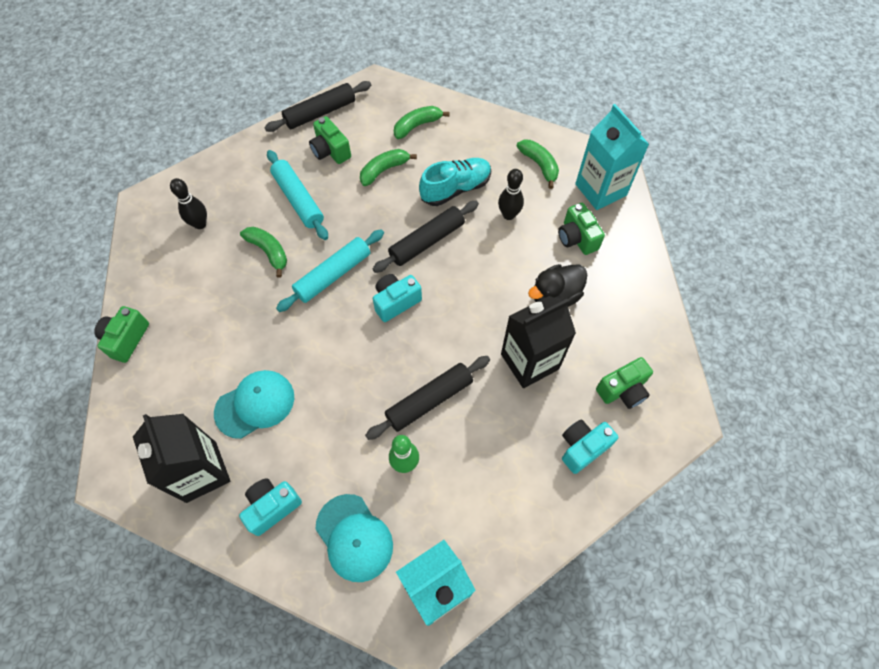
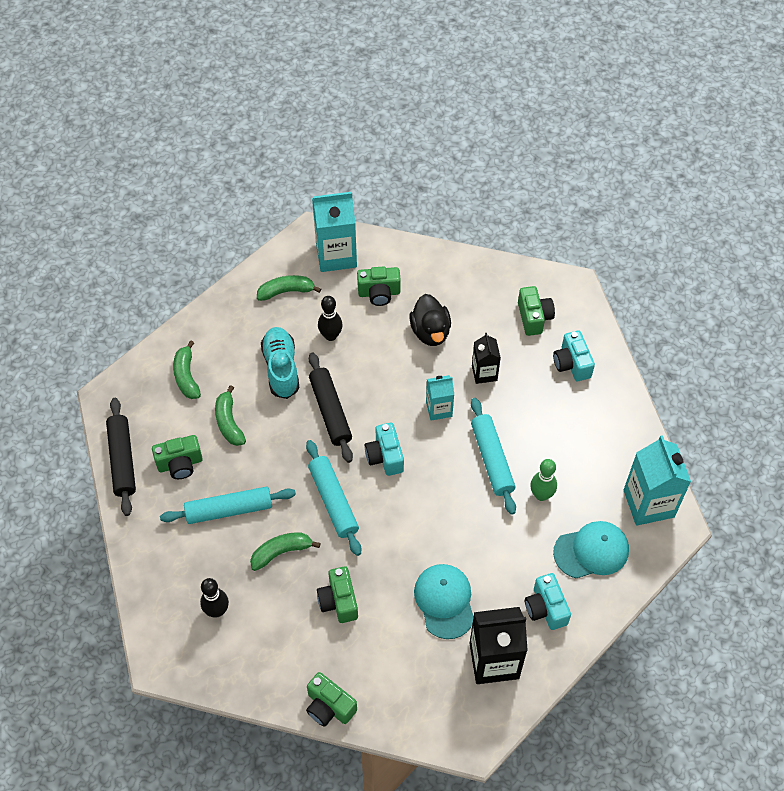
camera: 70 degrees left, 5 degrees down
black rolling pin [365,356,490,440] -> turquoise rolling pin [471,398,516,515]
black carton [501,296,576,388] -> black carton [472,333,501,384], size x0.57
none -> green camera [317,566,358,623]
none -> turquoise carton [426,375,454,421]

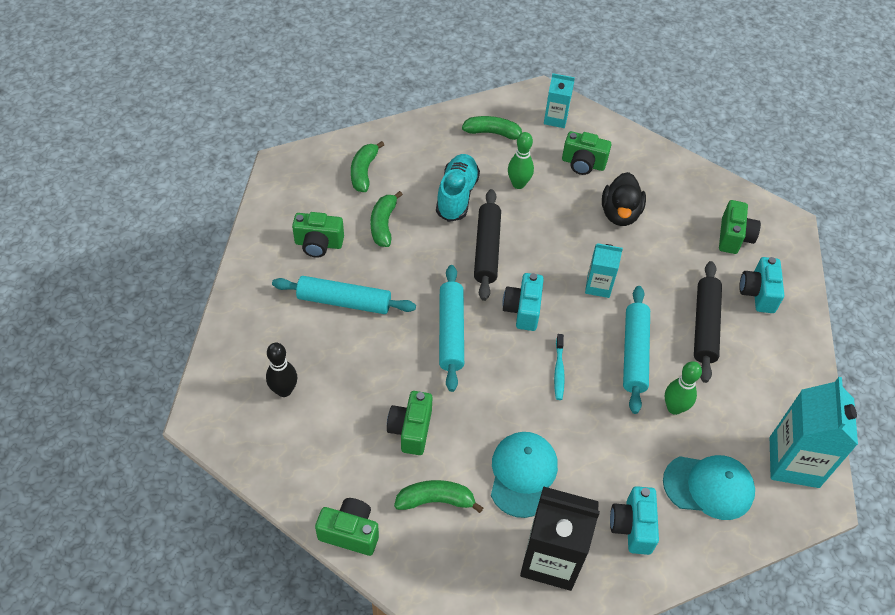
camera: 20 degrees right, 5 degrees down
black rolling pin [106,398,136,516] -> black rolling pin moved to [694,261,722,383]
green banana [250,532,321,571] -> green banana moved to [394,480,483,513]
green camera [306,672,357,727] -> green camera turned 135 degrees clockwise [315,498,379,556]
turquoise carton [312,192,357,272] -> turquoise carton [544,73,575,128], size x0.57
black bowling pin [318,296,343,341] -> green bowling pin [508,132,534,189]
black carton [472,333,501,384] -> none
none -> turquoise toothbrush [554,334,565,400]

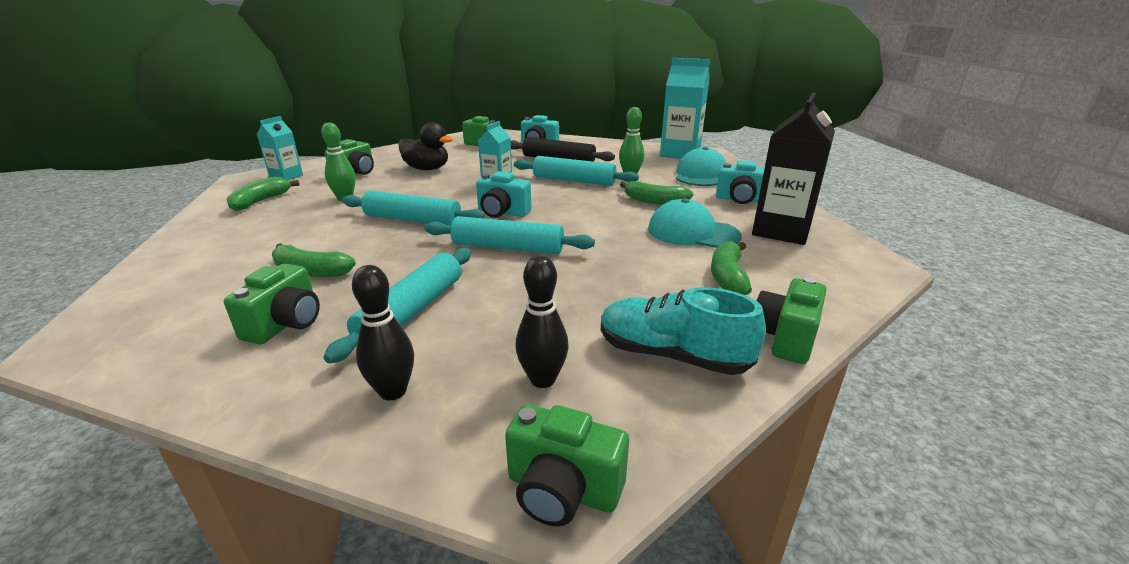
camera: 75 degrees left, 25 degrees down
green banana [351,141,384,192] -> green banana moved to [620,181,693,205]
green camera [387,391,432,455] -> green camera moved to [505,404,629,527]
turquoise shoe [436,154,480,222] -> turquoise shoe moved to [601,287,766,375]
black rolling pin [474,189,501,301] -> turquoise rolling pin [342,191,485,226]
turquoise toothbrush [554,334,565,400] -> none
none -> black bowling pin [352,265,414,401]

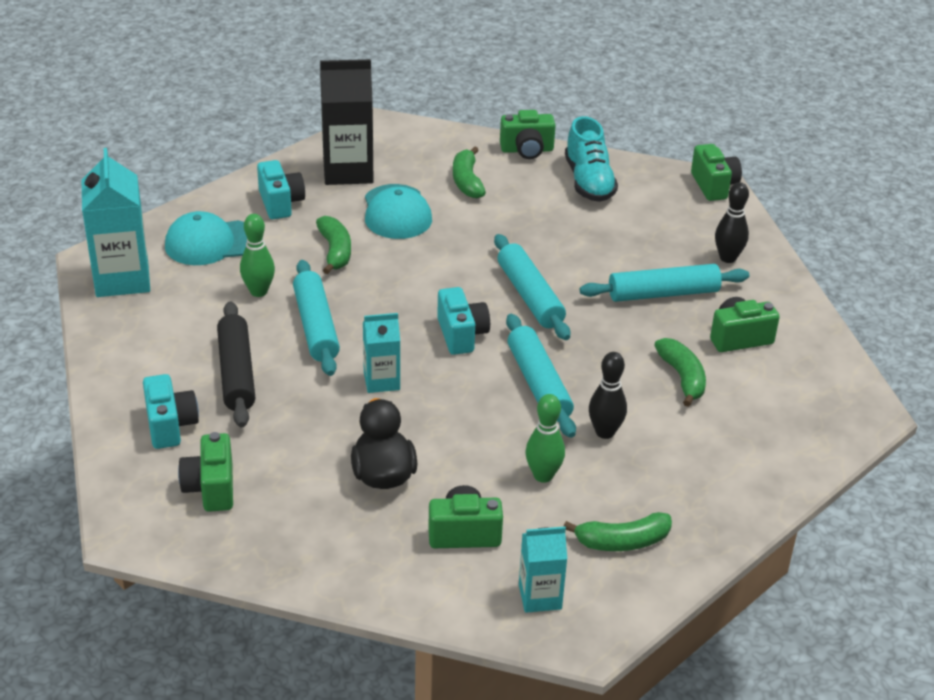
camera: 125 degrees left, 10 degrees up
black bowling pin [515,256,569,388] -> black bowling pin moved to [589,352,627,439]
green banana [711,241,752,295] -> green banana turned 105 degrees clockwise [453,147,486,198]

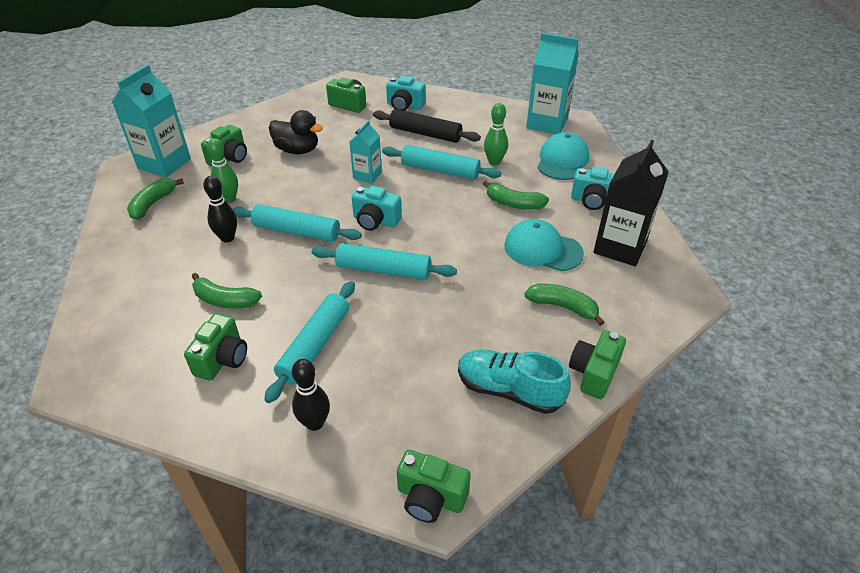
camera: 125 degrees right, 5 degrees up
turquoise carton [519,527,567,613] -> turquoise carton [112,65,191,178], size x1.75

